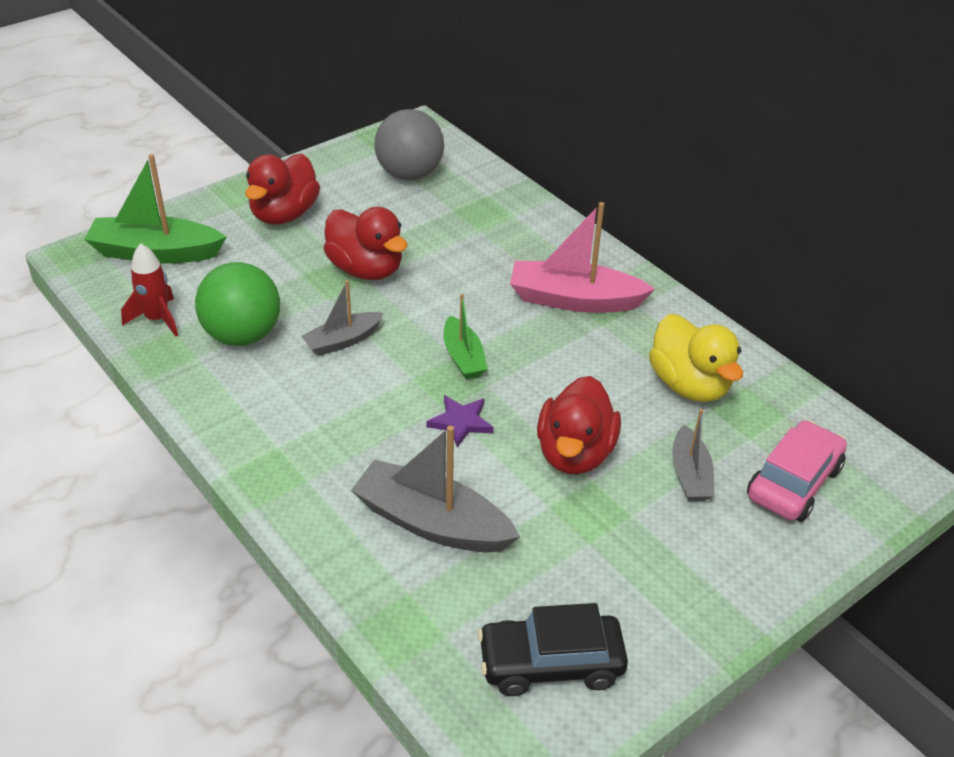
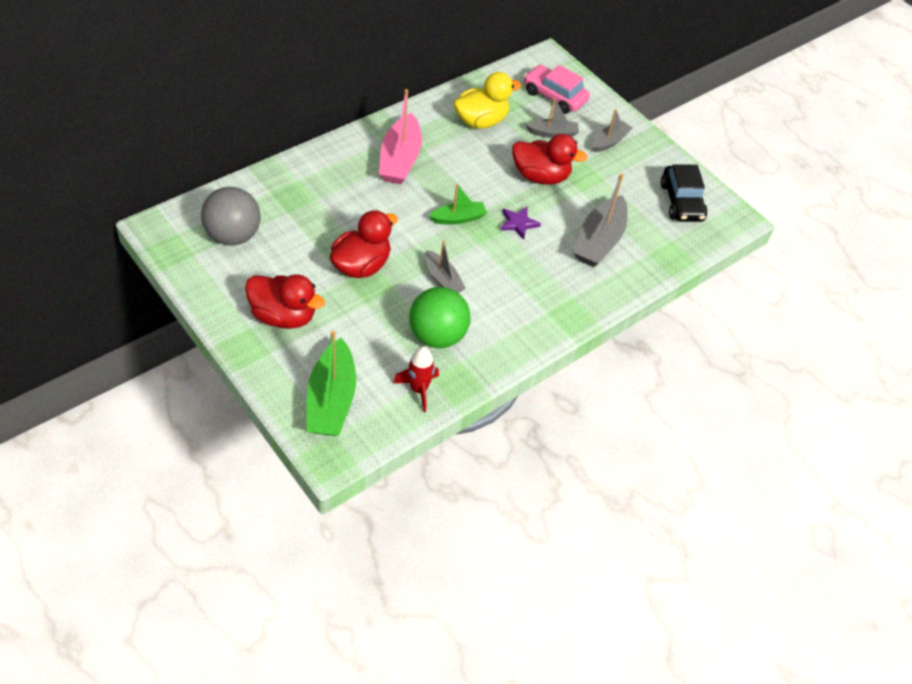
camera: 95 degrees left, 10 degrees up
none -> grey boat [593,109,633,152]

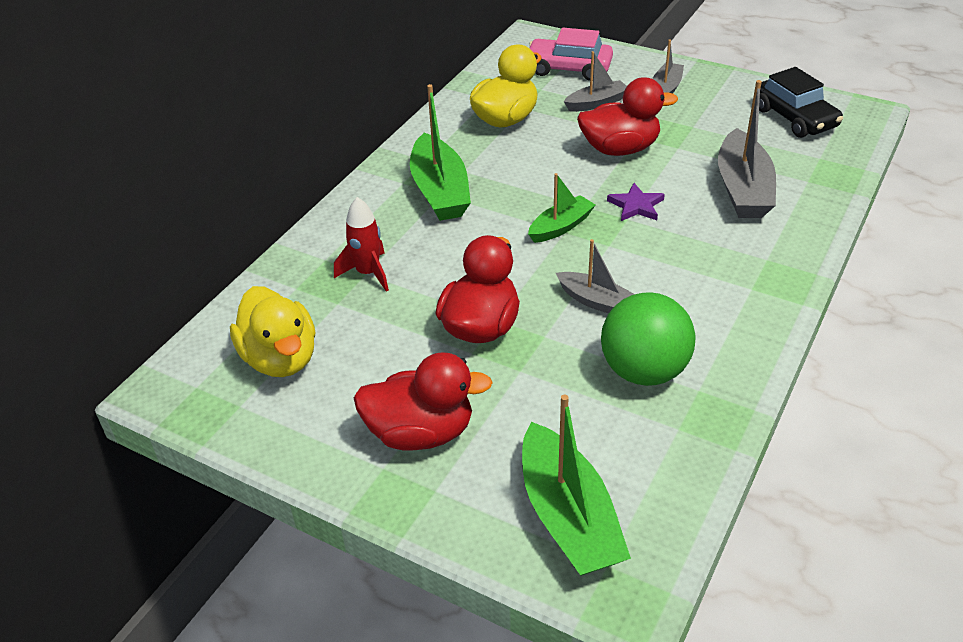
camera: 15 degrees left, 10 degrees down
grey ball [201,187,261,245] -> yellow duck [230,286,315,377]
pink boat [379,89,422,184] -> green boat [410,84,471,221]
red rocket [393,346,439,412] -> red rocket moved to [334,197,389,292]

